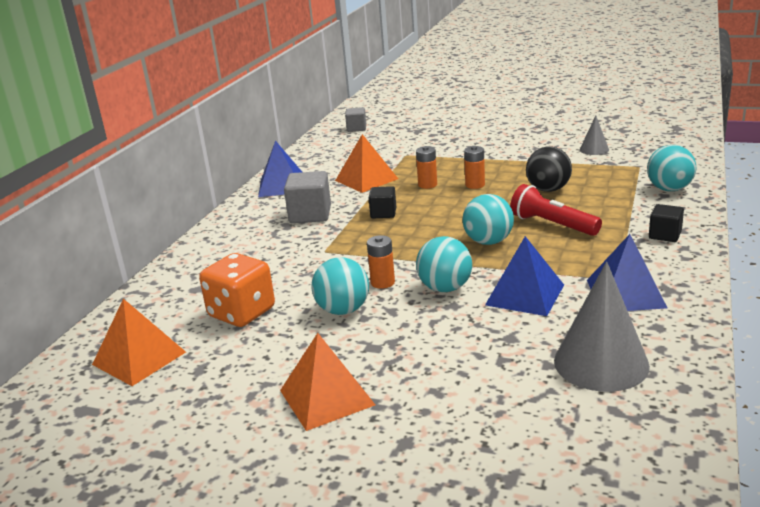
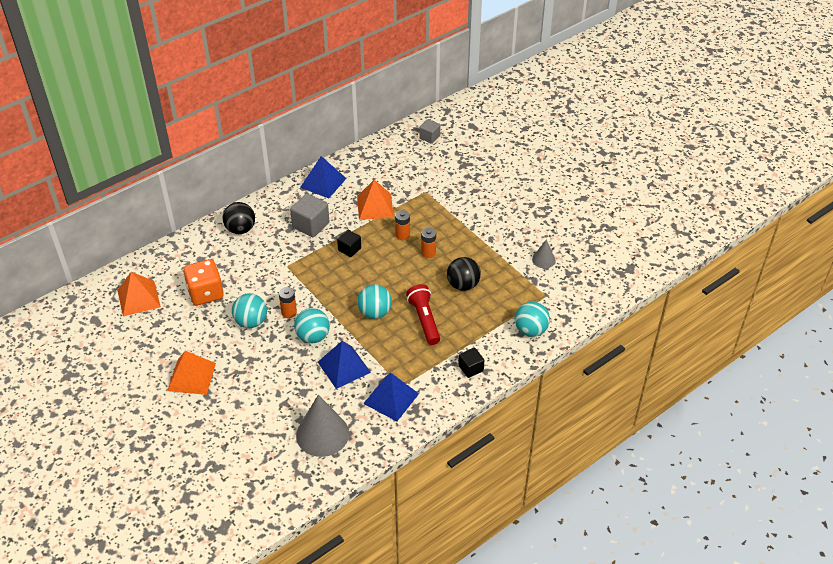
camera: 30 degrees right, 20 degrees up
none -> black ball [223,202,255,234]

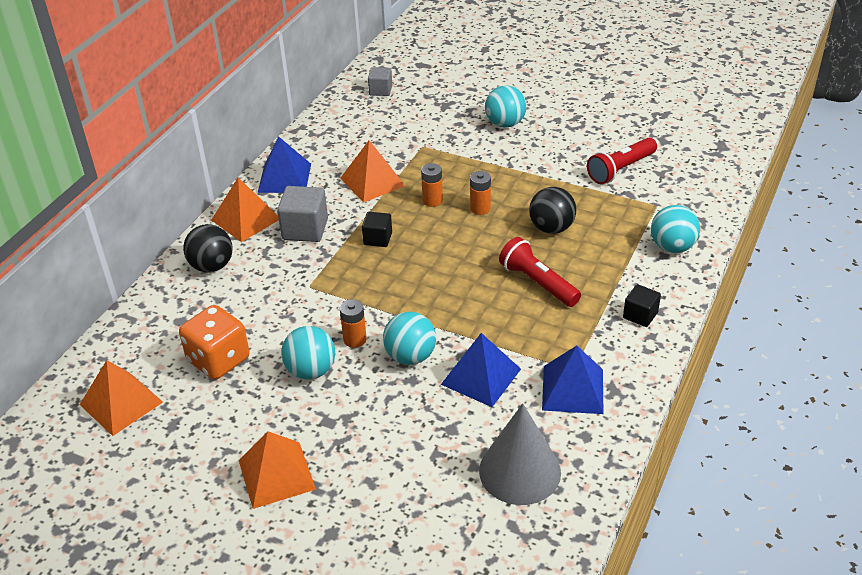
camera: 25 degrees left, 5 degrees down
turquoise ball [357,284,392,319] -> turquoise ball moved to [485,85,527,128]
grey cone [532,239,555,268] -> red flashlight [587,138,657,184]
none -> orange pyramid [211,177,279,242]

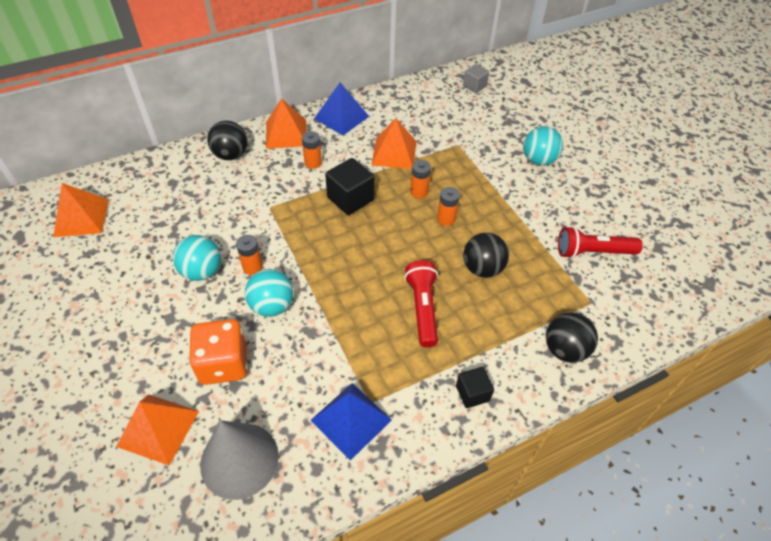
camera: 35 degrees right, 10 degrees up
orange dice [179,305,249,380] -> orange dice moved to [189,319,248,385]
orange pyramid [239,431,316,509] -> orange pyramid moved to [116,394,199,466]
grey cube [277,186,328,242] -> orange battery [302,131,322,169]
black cube [362,212,392,247] -> black cube [325,158,374,215], size x1.63
blue pyramid [441,333,521,407] -> none
turquoise ball [651,205,700,253] -> black ball [546,313,598,363]

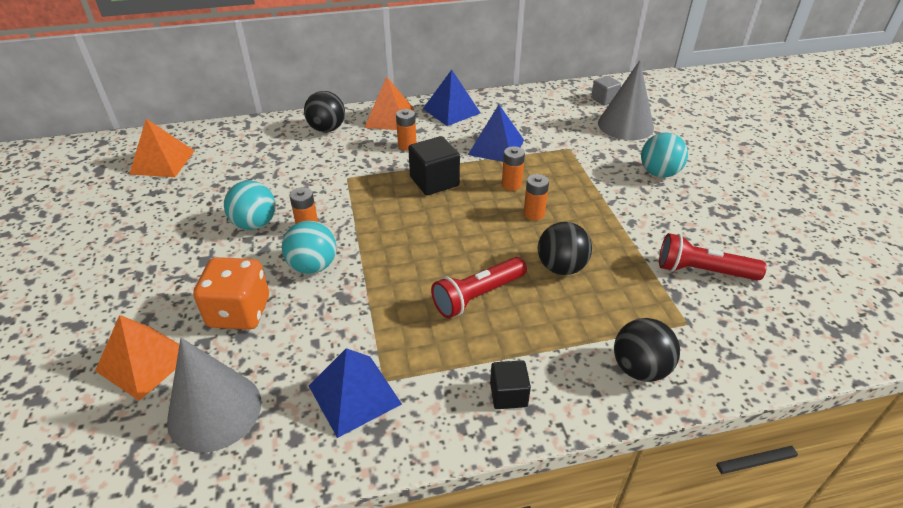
camera: 15 degrees right, 10 degrees down
orange pyramid [371,118,417,169] -> blue pyramid [468,105,524,162]
red flashlight [404,260,438,348] -> red flashlight turned 135 degrees counterclockwise [431,257,527,318]
none -> grey cone [598,60,654,140]

